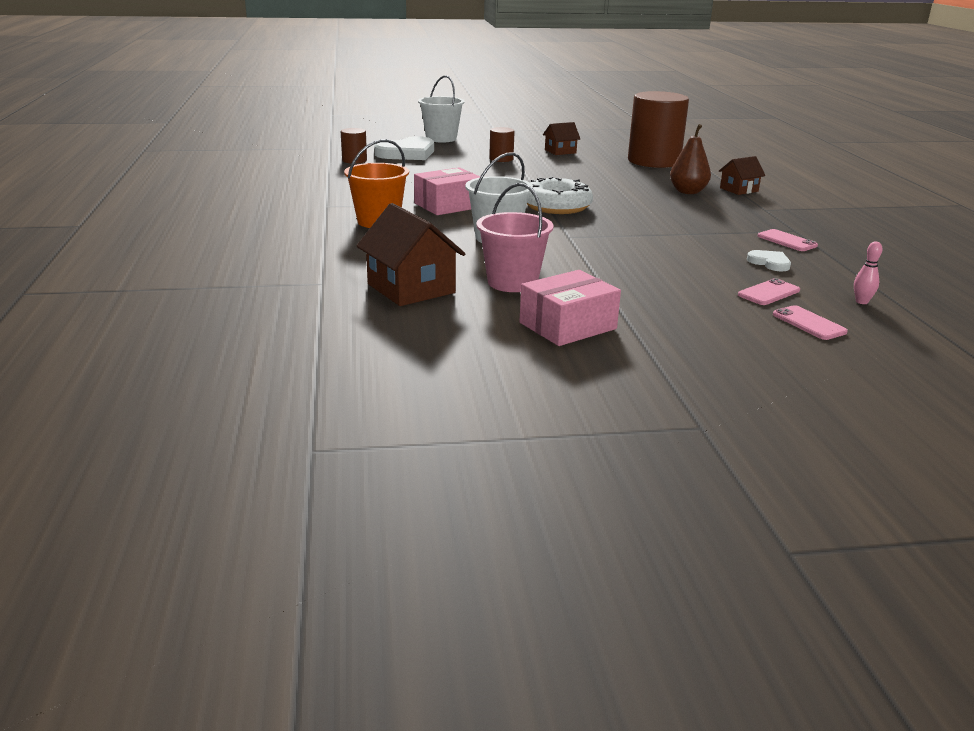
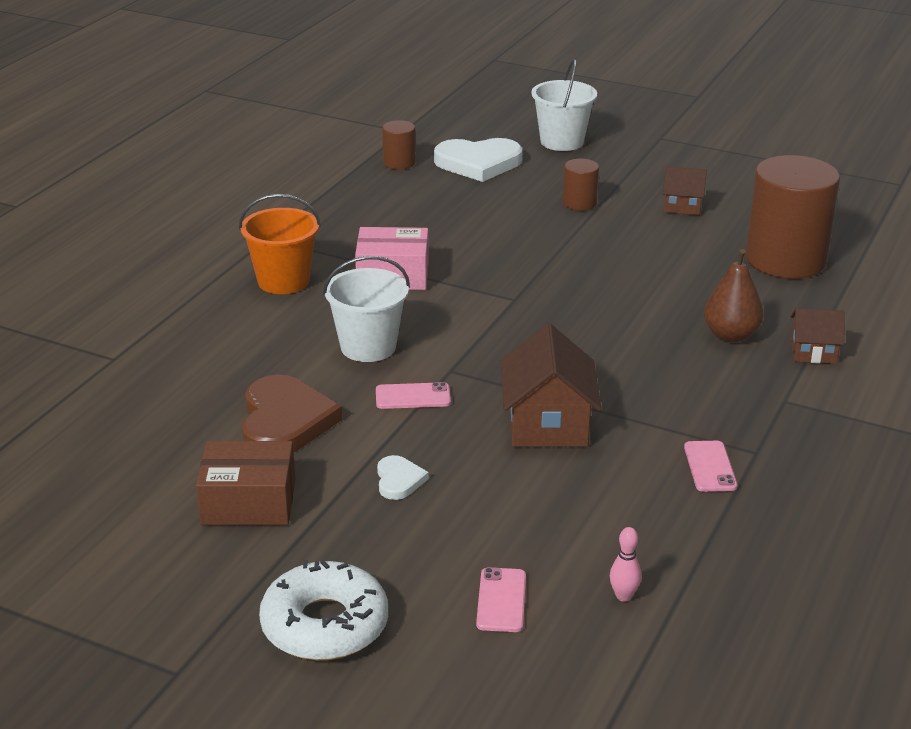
camera: 35 degrees right, 5 degrees up
brown house [356,203,465,306] -> brown house moved to [501,324,601,447]
pink bucket [476,183,553,292] -> brown heart [242,375,342,452]
pink box [519,270,621,346] -> brown box [196,441,295,525]
white donut [527,176,593,214] -> white donut moved to [259,560,388,660]
pink phone [738,278,800,305] -> pink phone moved to [376,382,451,409]
white heart [747,250,791,271] -> white heart moved to [377,455,429,500]

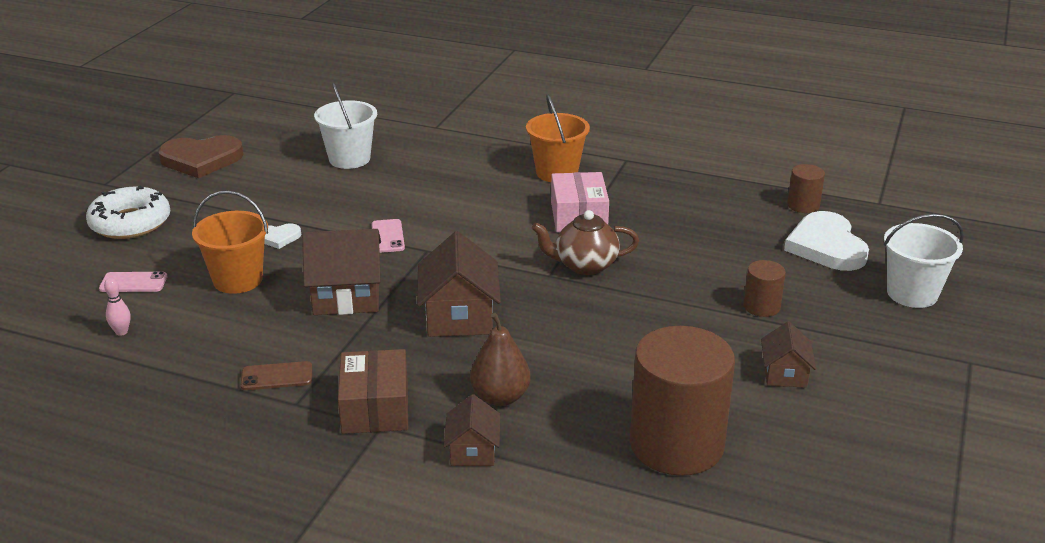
camera: 85 degrees right, 0 degrees up
brown box [196,441,295,525] -> brown box moved to [338,349,408,434]
brown heart [242,375,342,452] -> brown heart moved to [158,135,244,178]
white bucket [323,256,410,362] -> white bucket moved to [314,83,377,169]
pink phone [684,441,738,492] -> brown phone [241,361,312,390]
none -> orange bucket [192,191,268,294]
none -> brown house [417,231,501,337]
none -> brown teapot [532,210,639,275]

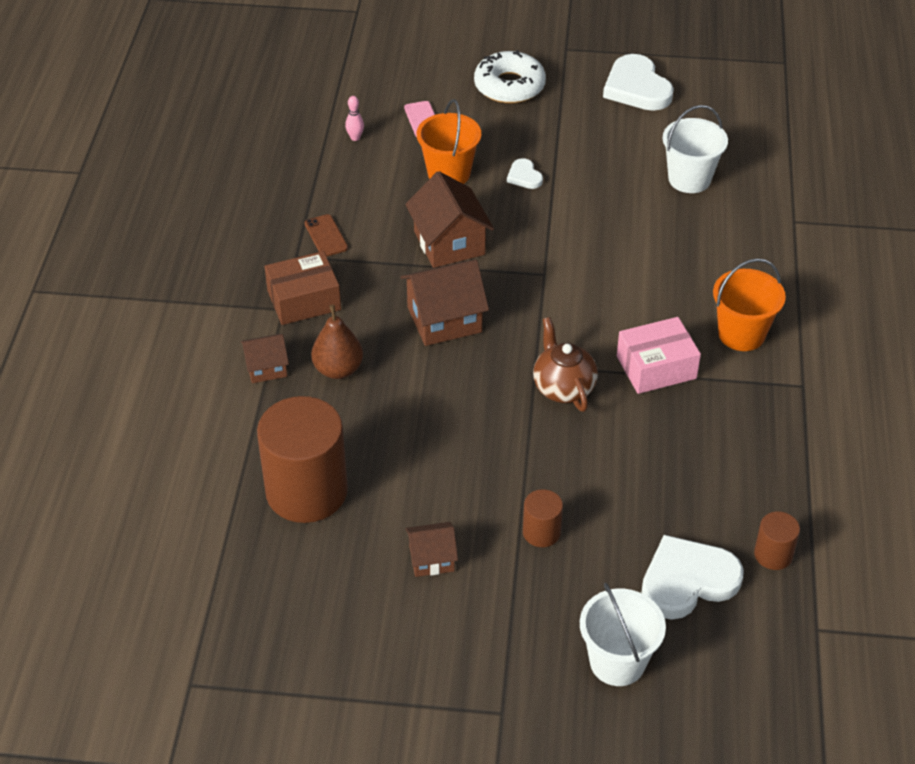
camera: 75 degrees right, 15 degrees up
brown heart [158,135,244,178] -> white heart [603,54,674,111]
pink phone [372,219,405,253] -> none

